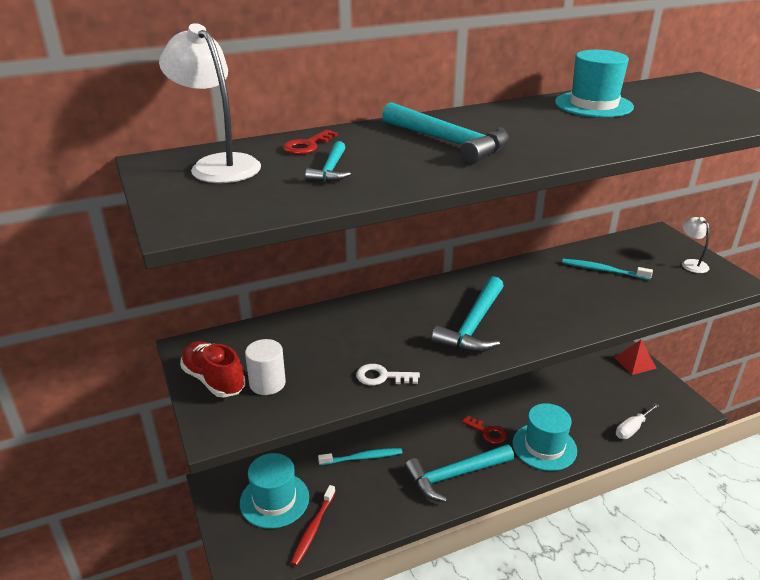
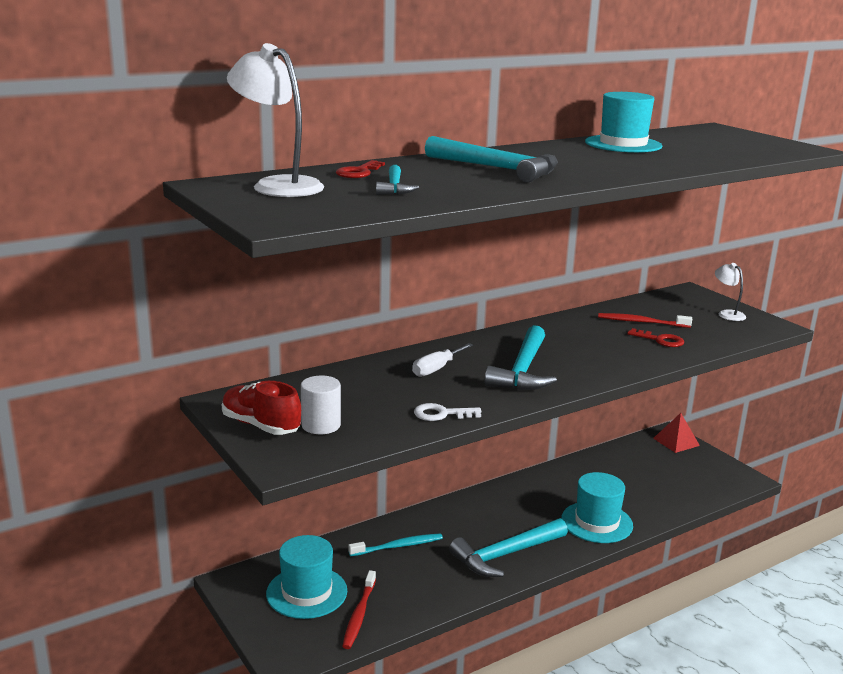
camera: 10 degrees left, 10 degrees down
red key [462,415,507,444] -> red key moved to [627,328,684,347]
turquoise toothbrush [562,259,653,280] -> red toothbrush [598,313,692,328]
white screwdriver [616,403,659,439] -> white screwdriver moved to [412,343,473,377]

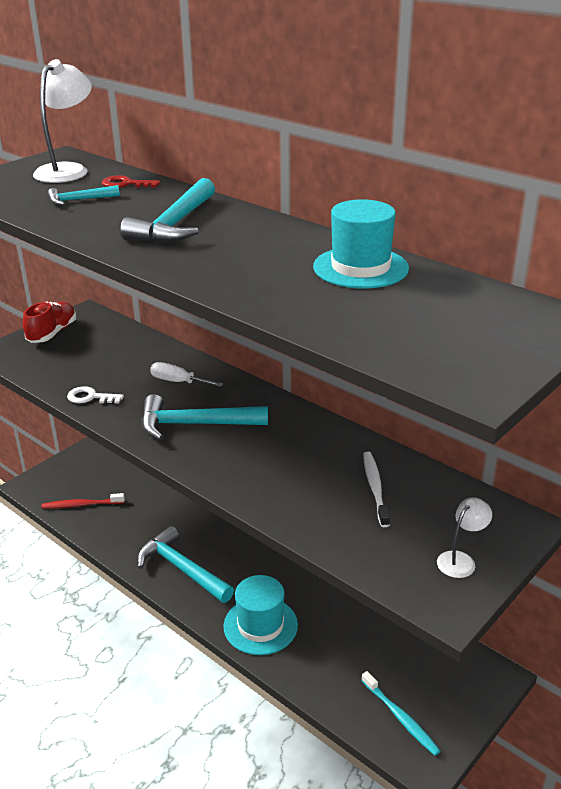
camera: 75 degrees right, 10 degrees up
turquoise hat [266,535,347,619] -> none
white cylinder [301,376,341,434] -> none
turquoise toothbrush [348,533,443,556] -> turquoise toothbrush moved to [361,671,440,756]
white key [414,403,481,421] -> white key turned 60 degrees counterclockwise [67,386,124,404]
red toothbrush [598,313,692,328] -> white toothbrush [363,452,390,527]
red key [627,328,684,347] -> none
red pyramid [653,413,700,453] -> none

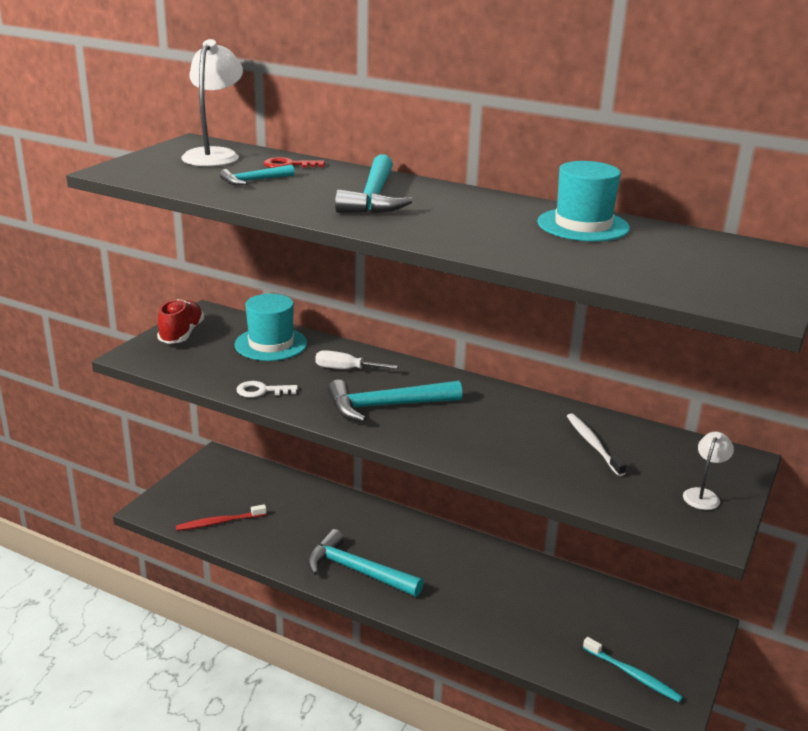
camera: 15 degrees left, 5 degrees down
turquoise hat [223,575,298,655] -> turquoise hat moved to [235,294,307,361]

